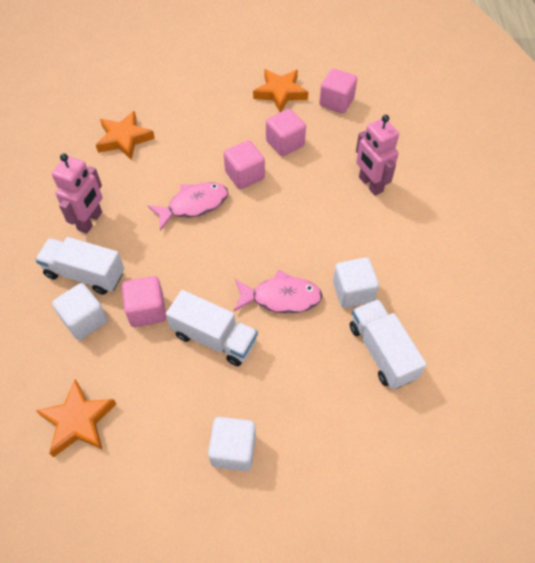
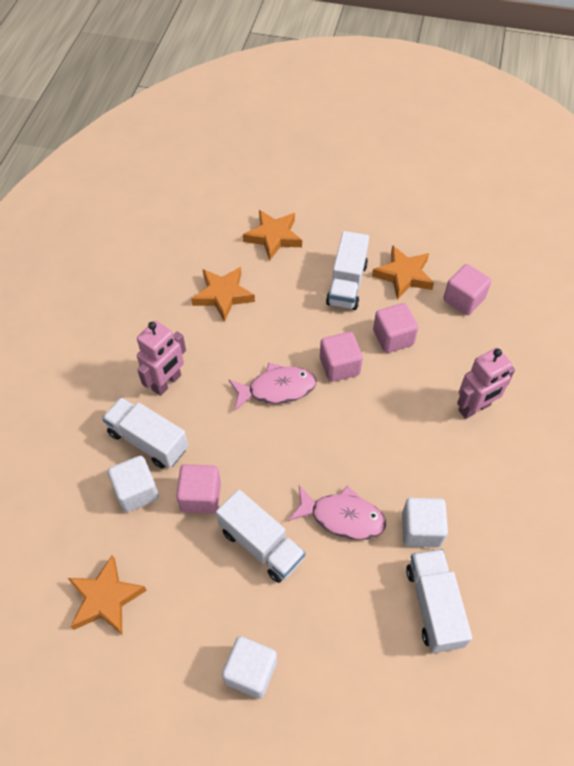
camera: 15 degrees right, 0 degrees up
pink robot [356,115,399,196] -> pink robot turned 105 degrees counterclockwise [457,348,515,419]
none -> orange star [243,210,302,261]
none -> white truck [326,231,369,310]

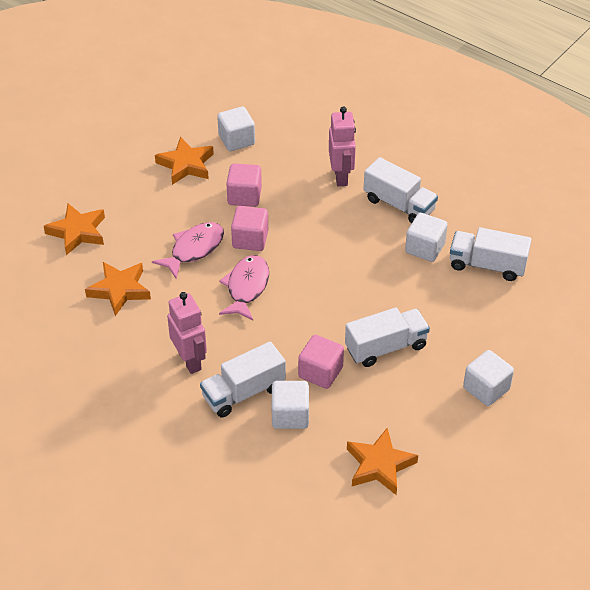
camera: 65 degrees left, 10 degrees down
pink fish [288,485,386,540] -> pink fish moved to [152,222,224,279]
white truck [326,231,369,310] -> white truck moved to [363,157,438,223]
pink cube [443,264,491,315] -> white cube [217,107,255,151]

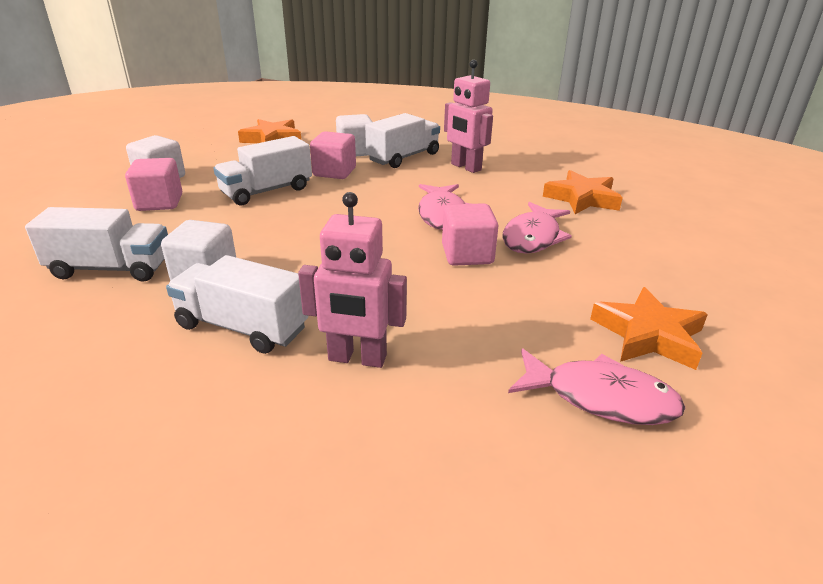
camera: 165 degrees right, 15 degrees down
orange star [44,204,105,255] -> none
white cube [217,107,255,151] -> pink fish [508,349,686,425]
pink cube [226,164,262,207] -> pink cube moved to [125,158,182,211]
pink robot [329,106,356,186] -> pink robot turned 60 degrees counterclockwise [298,192,407,368]

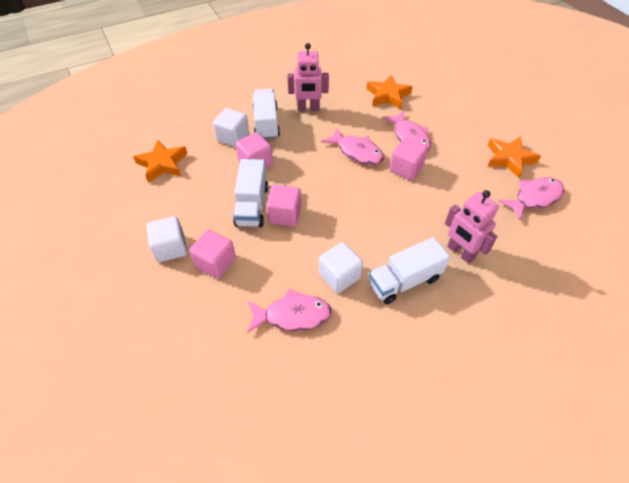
camera: 50 degrees left, 20 degrees up
white truck [25,207,168,282] -> pink fish [247,288,332,333]
pink robot [298,192,407,368] -> pink robot turned 90 degrees clockwise [445,190,499,264]
none -> pink cube [266,185,301,226]

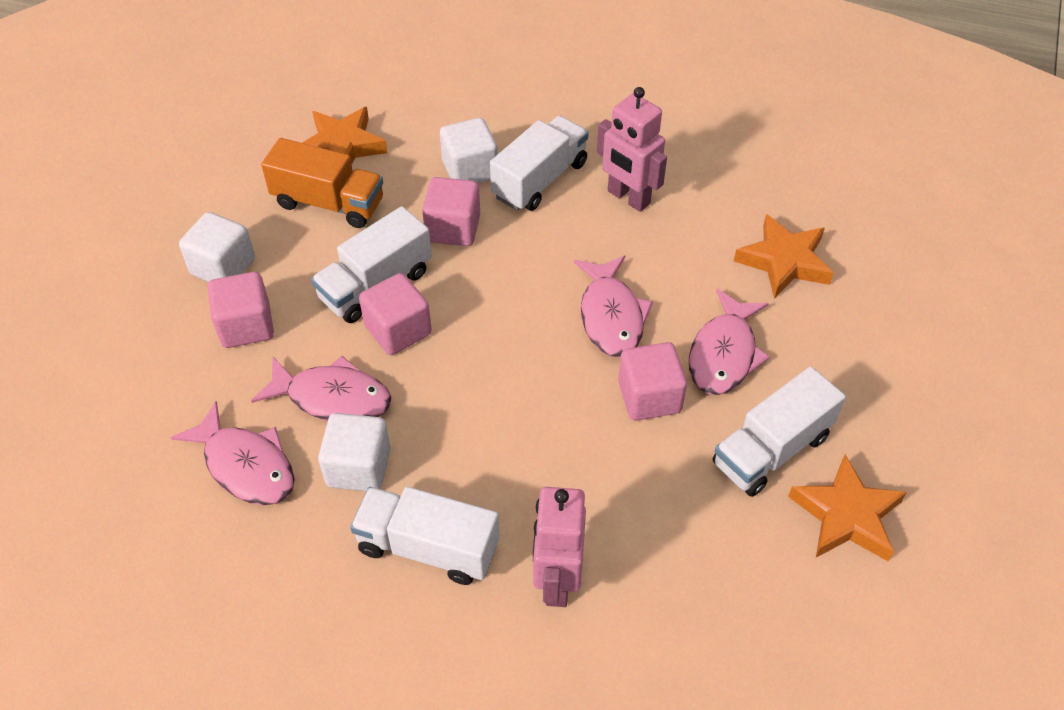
camera: 45 degrees right, 0 degrees up
pink fish [499,178,565,220] -> pink fish moved to [251,356,391,421]
none -> orange truck [261,138,383,228]
none -> white truck [713,366,846,497]

